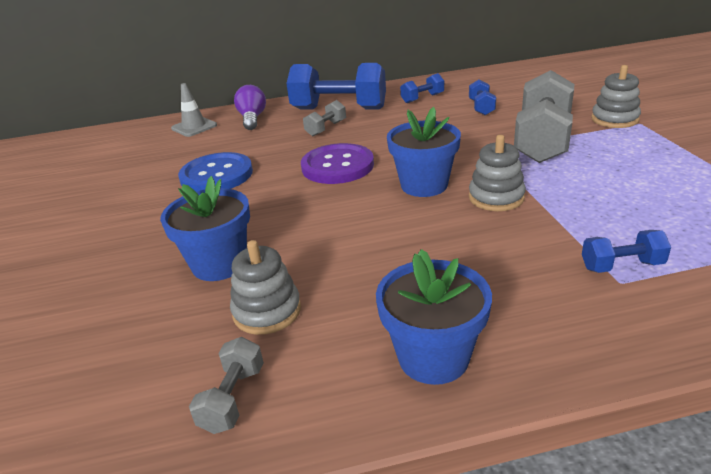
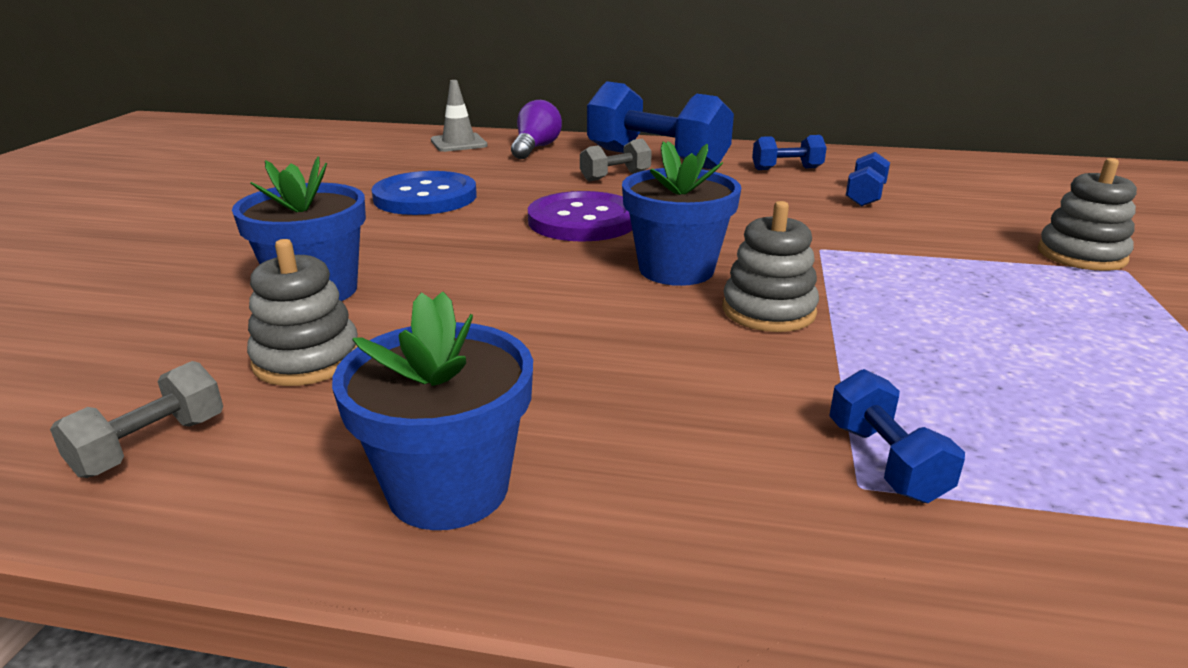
camera: 20 degrees right, 5 degrees down
grey dumbbell [514,70,574,163] -> none
blue dumbbell [582,230,671,273] -> blue dumbbell turned 60 degrees clockwise [829,369,965,503]

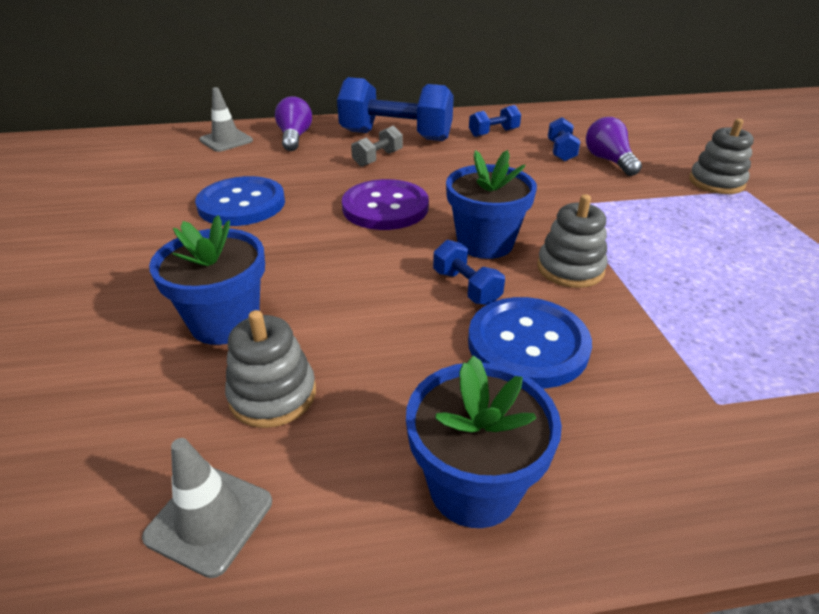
camera: 20 degrees left, 10 degrees up
grey dumbbell [50,361,223,478] -> grey traffic cone [142,438,272,578]
blue dumbbell [829,369,965,503] -> blue dumbbell moved to [433,240,505,305]
none -> blue button [468,297,592,389]
none -> purple light bulb [586,117,642,176]

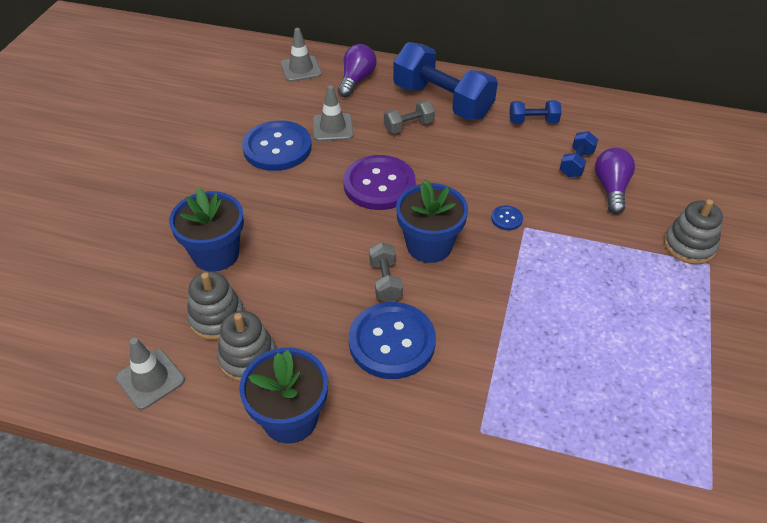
camera: 25 degrees right, 10 degrees up
blue dumbbell [433,240,505,305] -> grey dumbbell [369,242,403,302]
grey stacking toy [537,194,608,288] -> grey stacking toy moved to [217,311,276,382]
none -> grey traffic cone [313,85,353,141]
none -> blue button [491,205,523,230]

